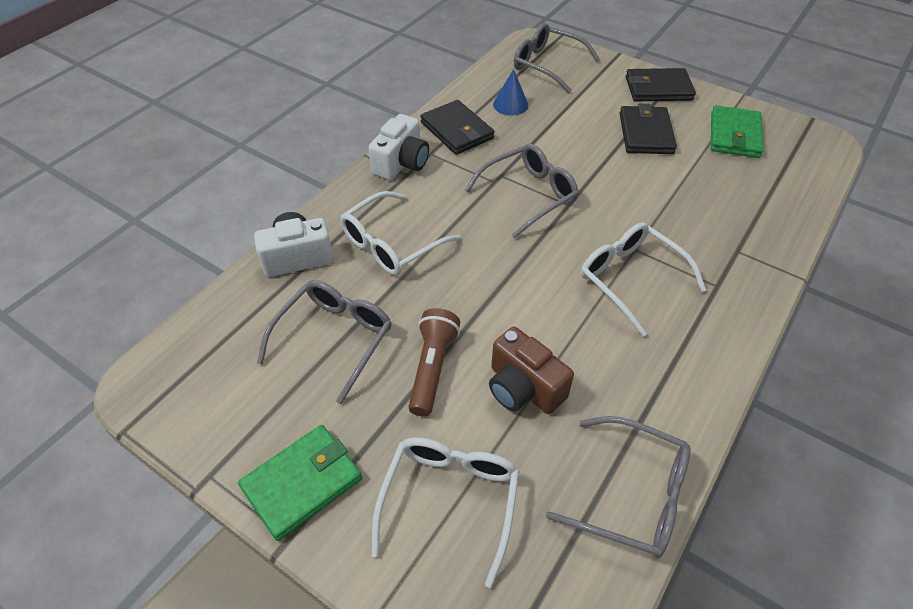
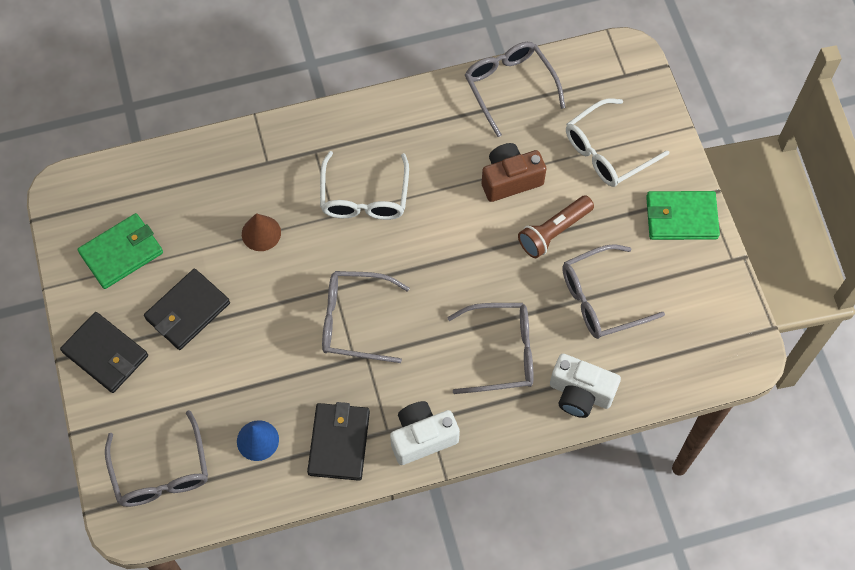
camera: 140 degrees left, 15 degrees up
white glasses [340,191,460,275] -> grey glasses [447,303,533,394]
brown camera [489,327,574,414] -> brown camera turned 105 degrees counterclockwise [482,143,546,202]
none -> brown cone [242,213,281,251]

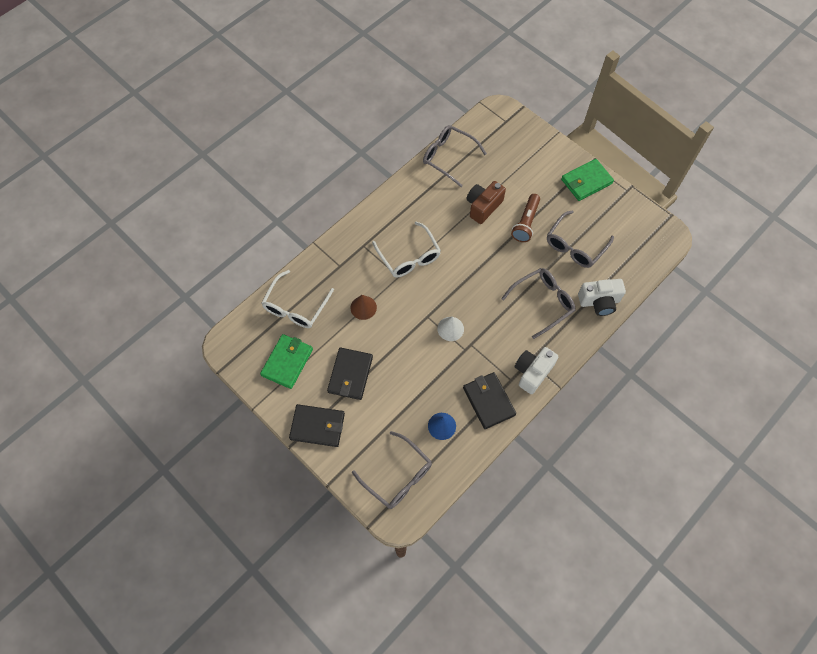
camera: 30 degrees left, 0 degrees up
grey glasses [322,271,410,363] -> white cone [437,316,464,341]
white glasses [566,98,669,187] -> white glasses moved to [261,270,334,328]

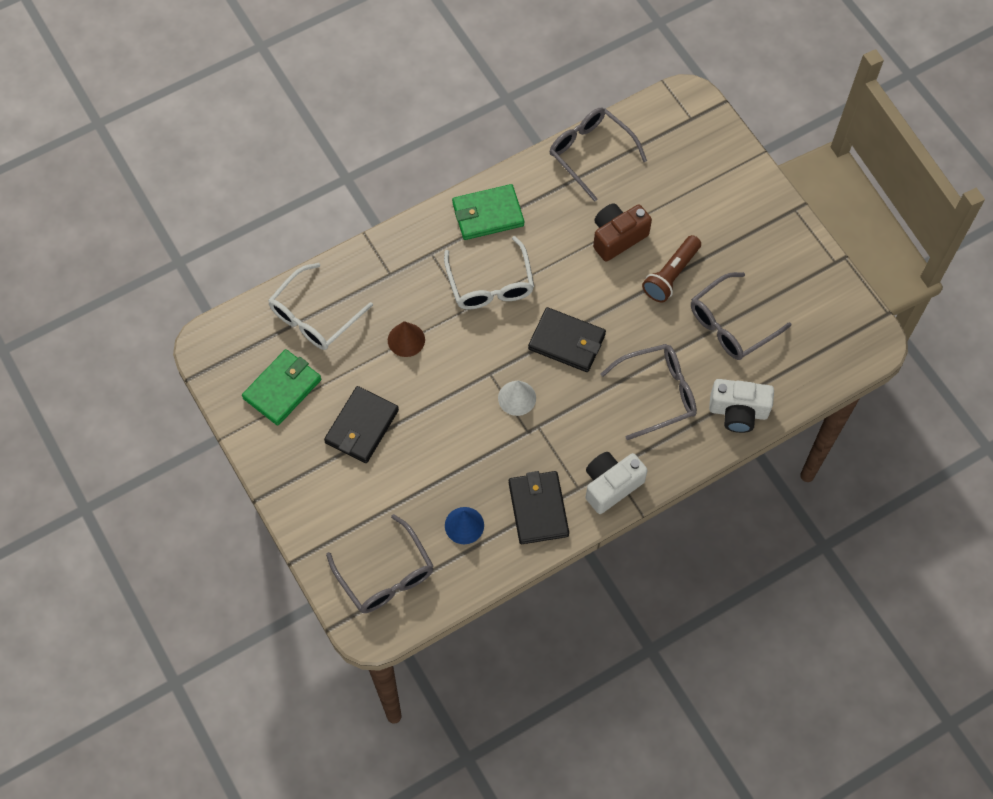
camera: 15 degrees right, 0 degrees up
black wallet [289,404,345,447] -> black wallet moved to [528,307,606,372]
green wallet [561,159,614,201] -> green wallet moved to [452,184,524,240]

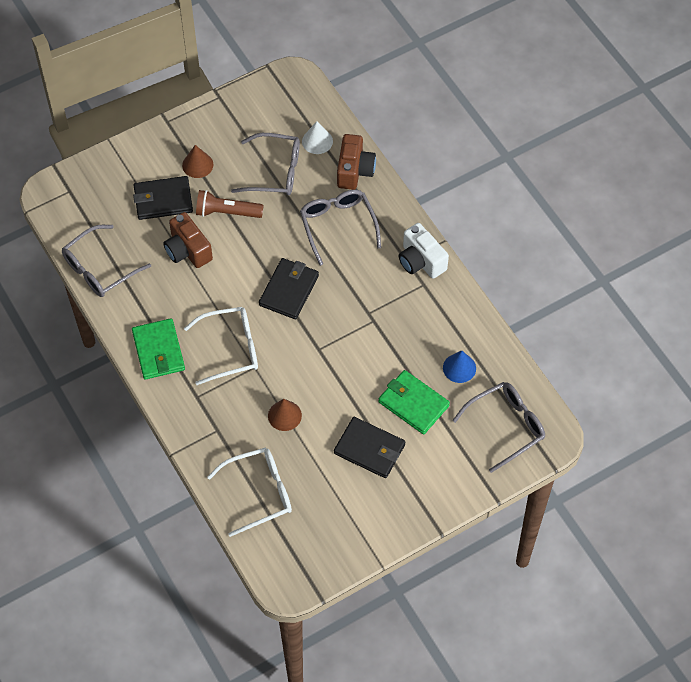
camera: 90 degrees left, 5 degrees down
green wallet [242,349,321,426] -> green wallet moved to [378,370,450,435]
white glasses [268,263,373,350] -> white glasses turned 60 degrees counterclockwise [207,447,292,537]
white cone [498,380,536,416] -> white cone moved to [302,121,333,154]
black wallet [509,471,569,544] -> black wallet moved to [133,176,193,220]
brown flashlight [642,235,701,302] -> brown flashlight turned 150 degrees clockwise [196,190,264,218]
grey glasses [691,272,791,360] -> grey glasses turned 45 degrees counterclockwise [231,133,300,196]
white camera [709,379,774,433] -> brown camera [337,134,376,190]
none -> brown cone [182,145,214,178]

